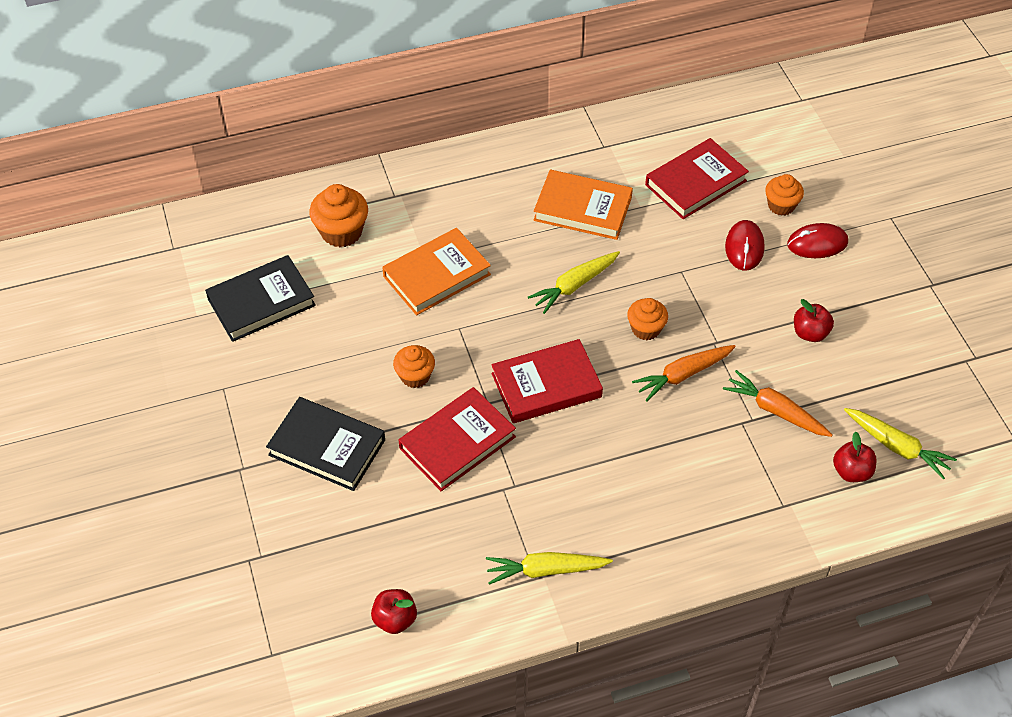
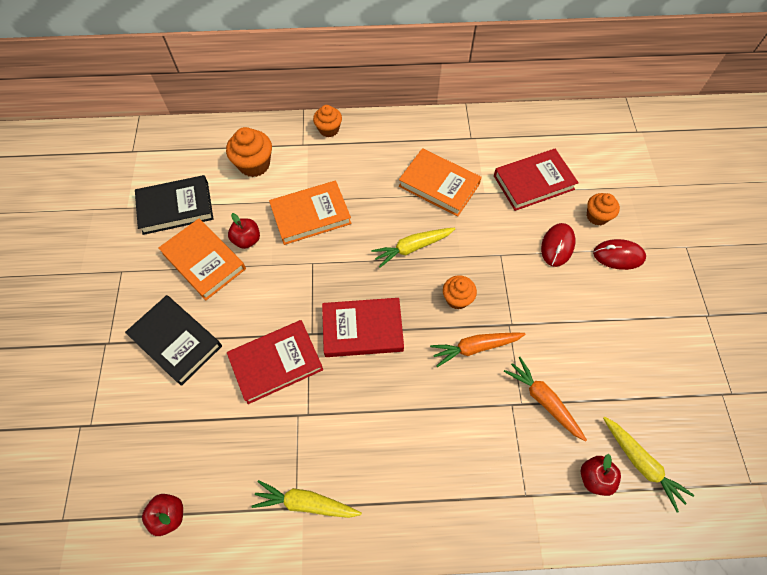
camera: 15 degrees right, 10 degrees up
orange cupcake [393,345,435,388] -> orange cupcake moved to [313,105,342,137]
red apple [794,299,834,342] -> red apple moved to [228,213,260,249]
none -> orange book [158,219,246,300]

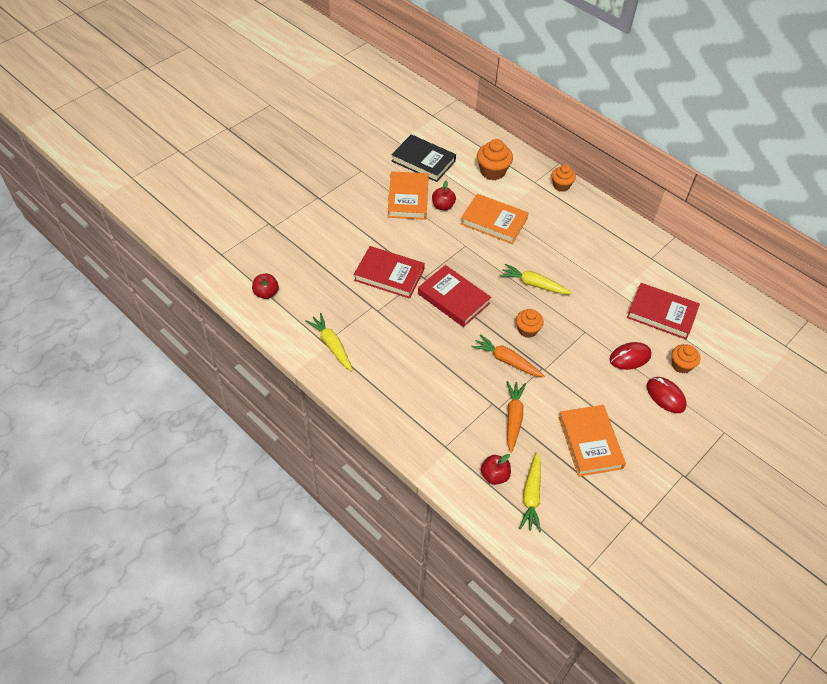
camera: 45 degrees right, 10 degrees down
black book [125,295,222,386] -> none
orange book [399,148,482,217] -> orange book moved to [558,405,626,477]

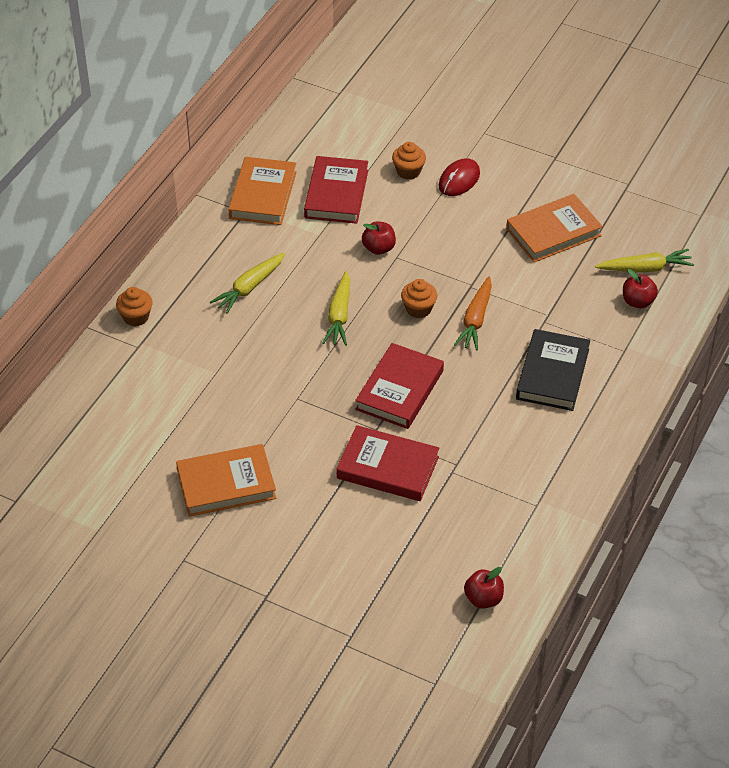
camera: 105 degrees left, 5 degrees down
yellow carrot [305,313,353,371] -> yellow carrot moved to [210,253,285,314]
red book [354,246,425,299] -> red book turned 75 degrees counterclockwise [337,425,439,501]
black book [392,134,456,182] -> black book moved to [516,329,590,411]
red apple [432,181,456,211] -> red apple moved to [362,221,396,255]
orange book [461,194,528,244] -> orange book moved to [228,157,296,225]
orange cupcake [477,139,513,180] -> none
orange carrot [507,381,526,453] -> none
red mouse [610,342,651,370] -> none

